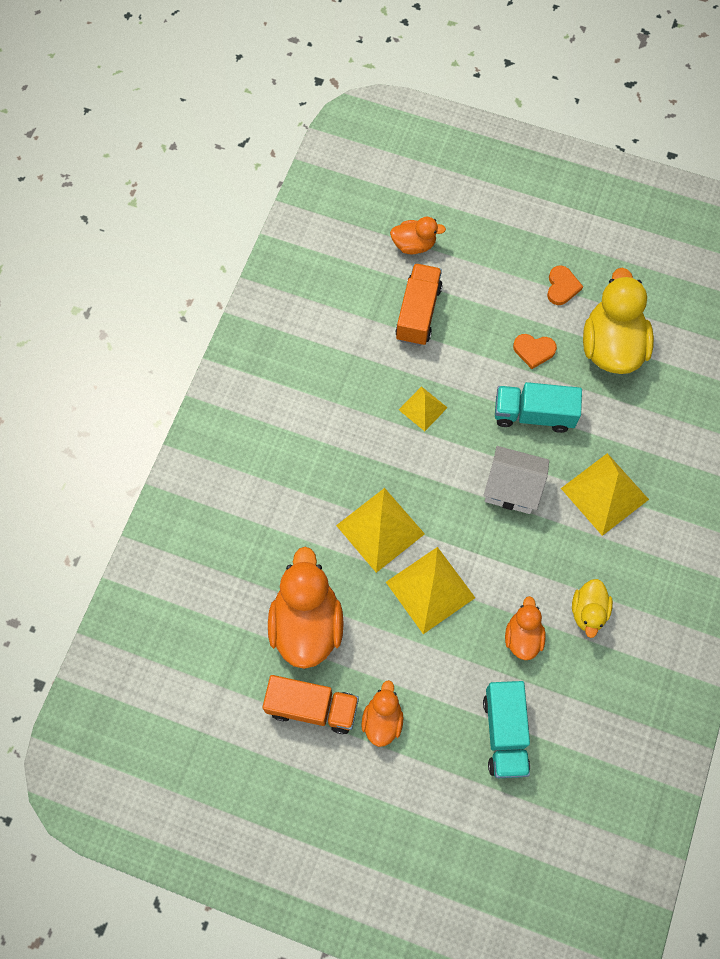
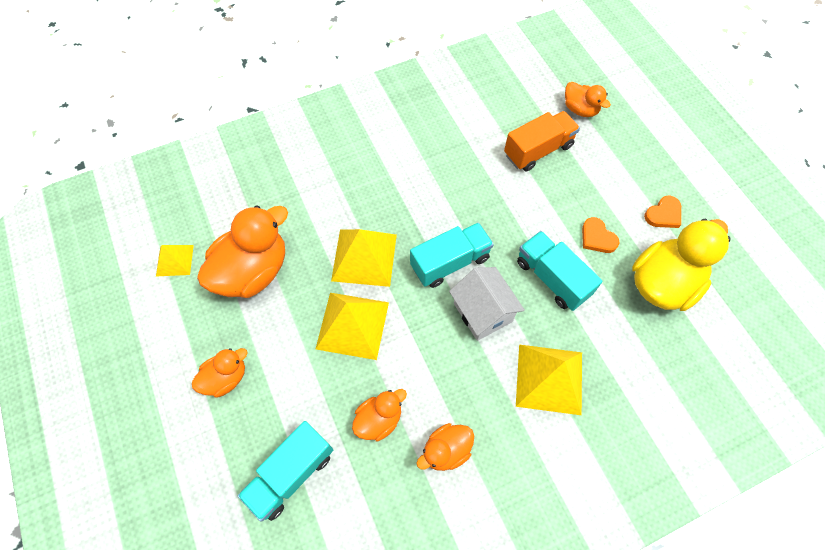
camera: 45 degrees right, 5 degrees down
orange truck [263,675,359,734] -> none
yellow pyramid [399,386,448,431] -> yellow pyramid moved to [156,245,194,276]
yellow duck [572,579,613,638] -> orange duck [417,423,474,471]
none -> turquoise truck [410,222,494,288]

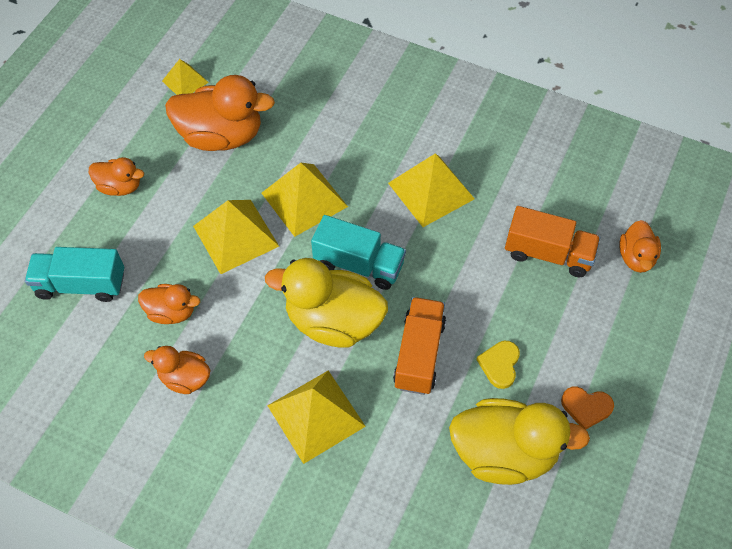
camera: 50 degrees right, 5 degrees down
white house [449,267,525,341] -> yellow duck [265,258,388,348]
turquoise truck [517,231,603,311] -> orange truck [393,297,446,395]
orange heart [582,217,620,253] -> yellow heart [476,341,520,389]
none -> yellow pyramid [388,153,475,227]

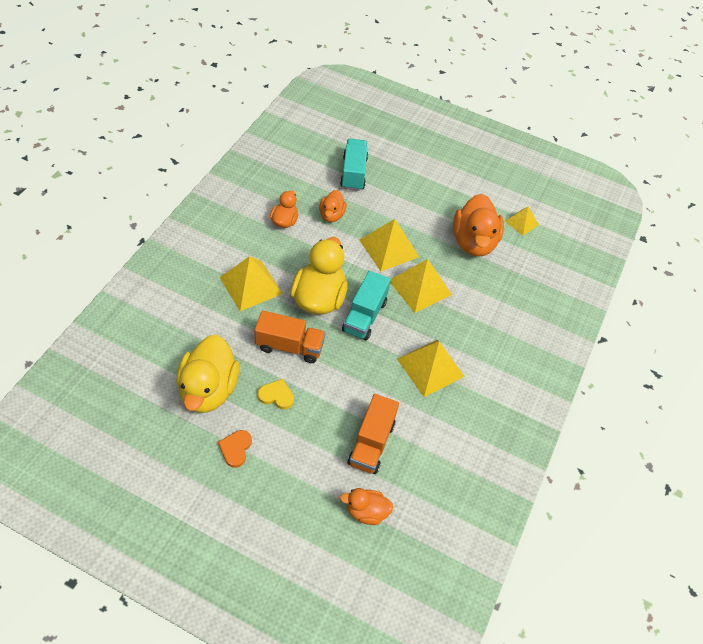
camera: 85 degrees right, 5 degrees down
orange duck [89,157,144,196] -> none

